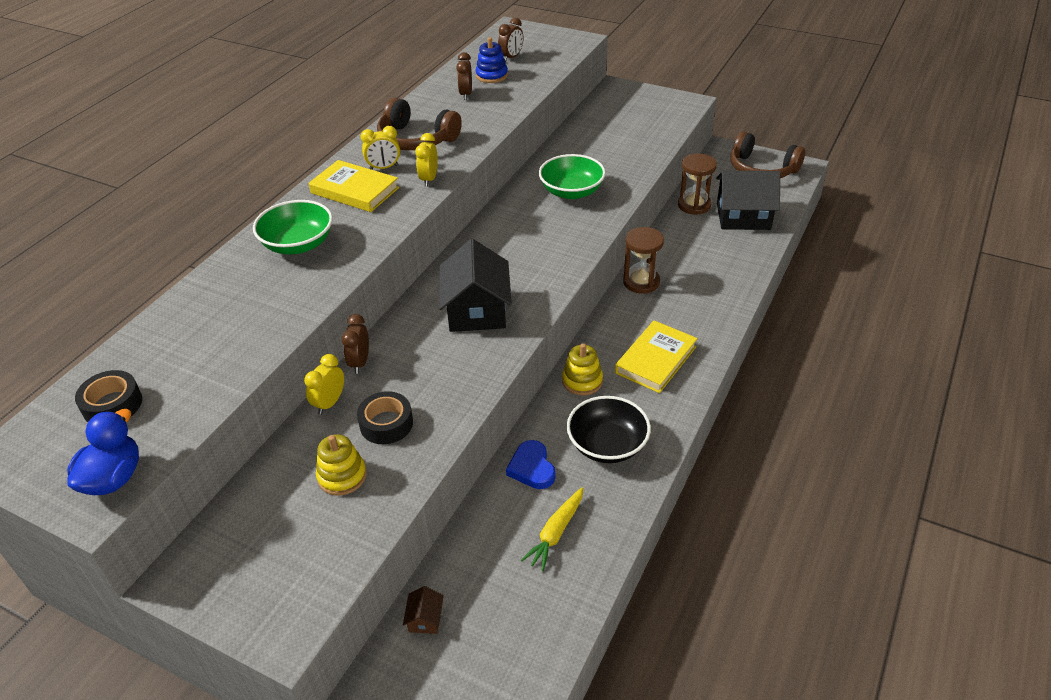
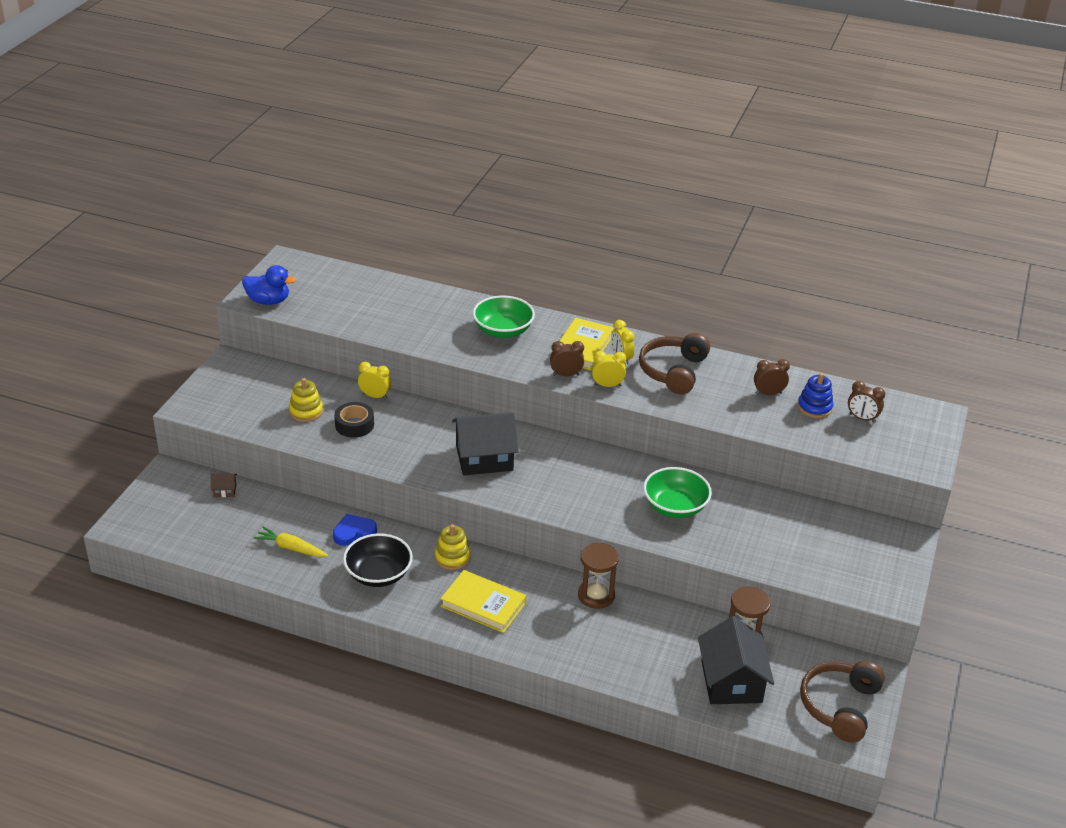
camera: 80 degrees right, 5 degrees down
black tape [75,370,142,422] -> none
brown clock [342,314,369,374] -> brown clock moved to [550,341,584,376]

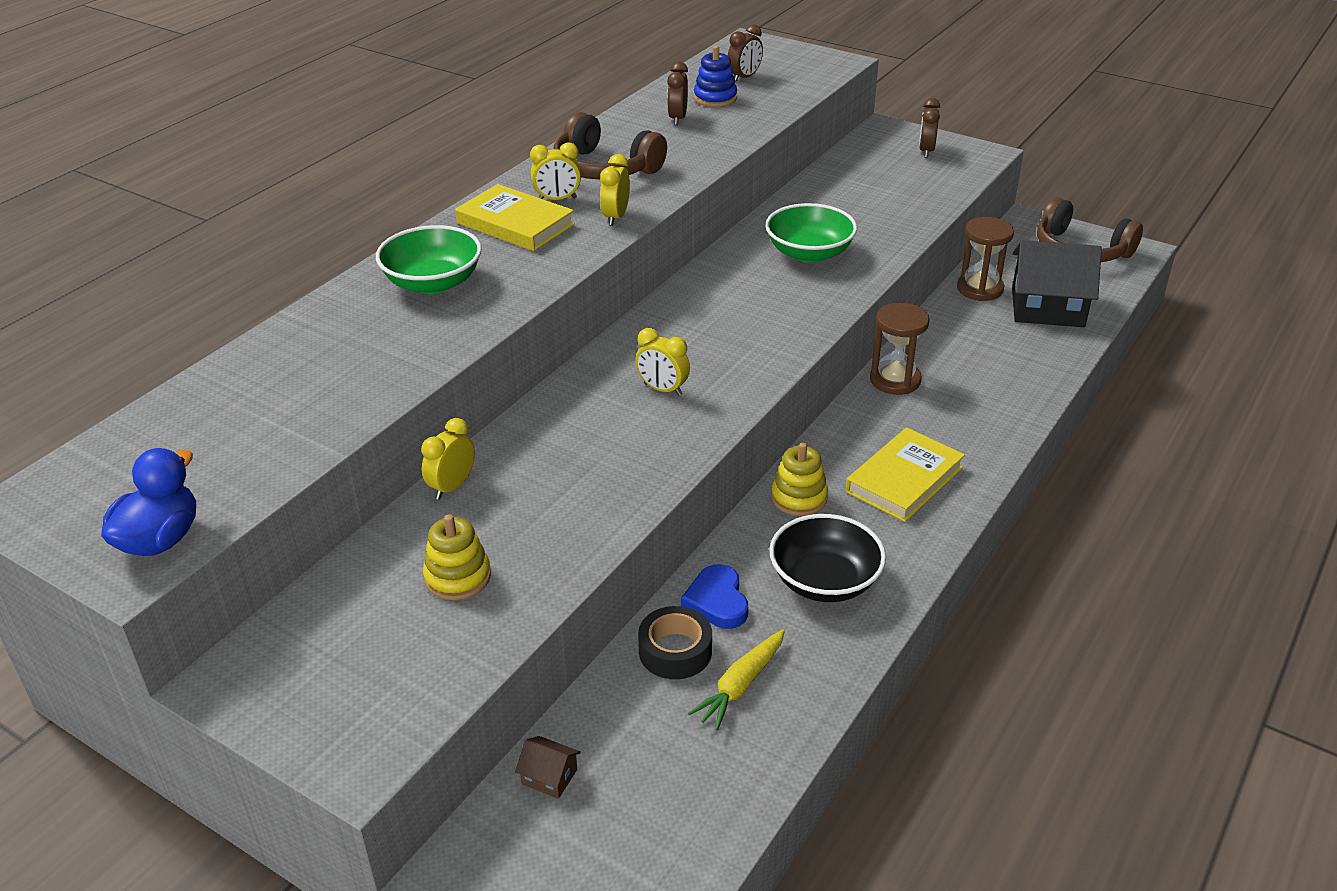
camera: 75 degrees left, 0 degrees up
brown house [211,474,237,497] -> brown house turned 75 degrees counterclockwise [515,736,581,799]
black tape [334,402,374,438] -> black tape moved to [638,606,712,679]
black house [452,412,519,475] -> yellow clock [635,328,690,396]
brown clock [550,341,584,376] -> brown clock moved to [919,98,940,158]

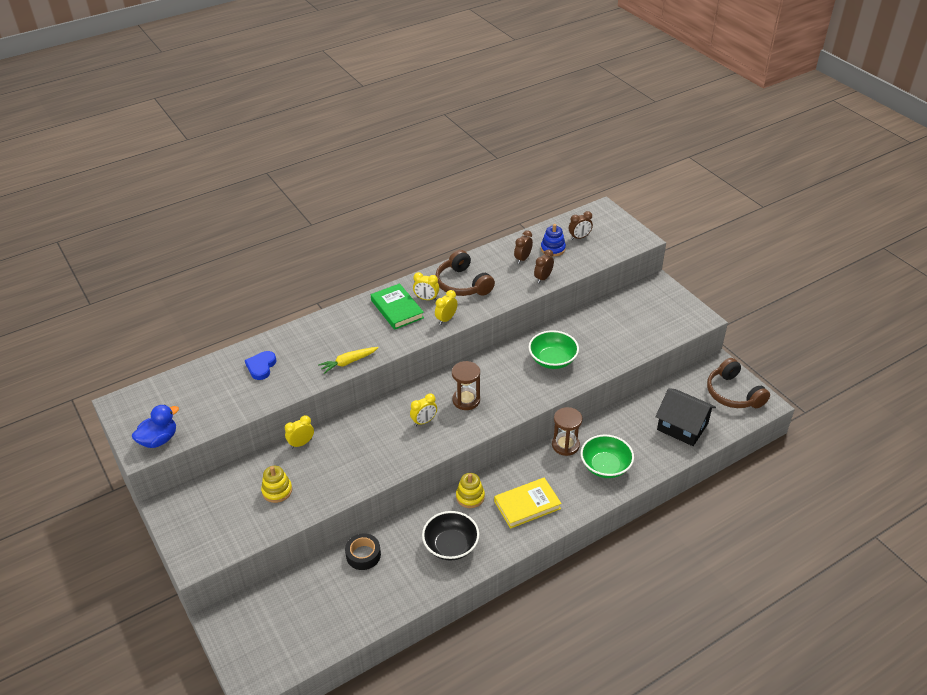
camera: 25 degrees right, 5 degrees up
green bowl [376,225,482,294] -> green bowl moved to [581,435,634,478]
yellow book [455,184,575,251] -> green book [371,283,424,330]
brown house [515,736,581,799] -> none
yellow clock [635,328,690,396] -> yellow clock turned 90 degrees counterclockwise [410,393,437,426]
blue heart [681,564,748,629] -> blue heart moved to [245,351,277,380]
yellow carrot [688,629,785,730] -> yellow carrot moved to [318,347,379,374]
brown clock [919,98,940,158] -> brown clock moved to [534,249,554,283]
brown hourglass [957,217,1014,301] -> brown hourglass moved to [452,361,480,410]

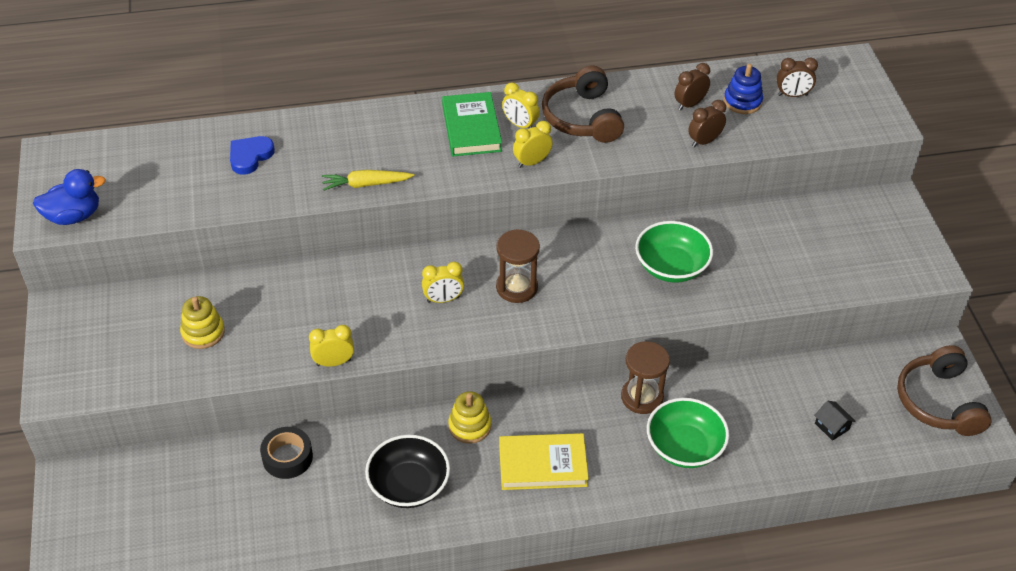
camera: 20 degrees right, 5 degrees up
yellow clock [285,415,314,449] -> yellow clock moved to [309,325,354,367]
black house [655,388,716,446] -> black house [814,401,856,441], size x0.41

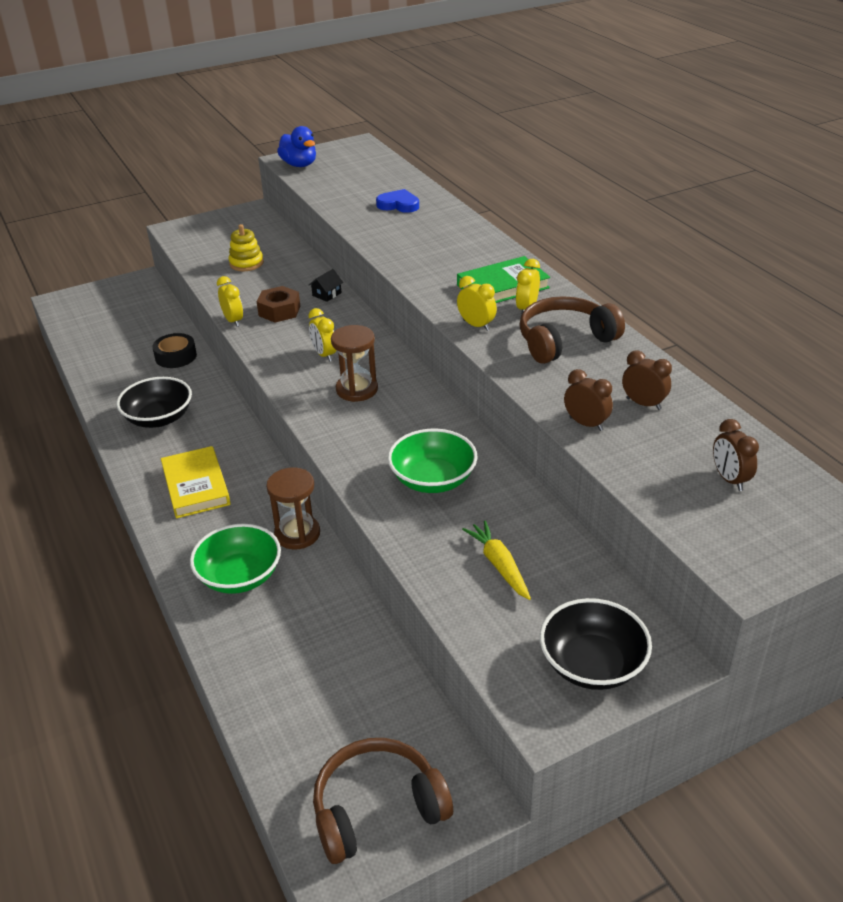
camera: 75 degrees right, 10 degrees down
yellow carrot [322,170,415,191] -> yellow carrot moved to [462,520,531,600]
yellow stacking toy [449,391,491,444] -> none
blue stacking toy [724,64,763,114] -> none
black house [814,401,856,441] -> black house moved to [309,269,343,302]
none -> brown nut [257,286,300,322]
none -> black bowl [540,598,652,690]

